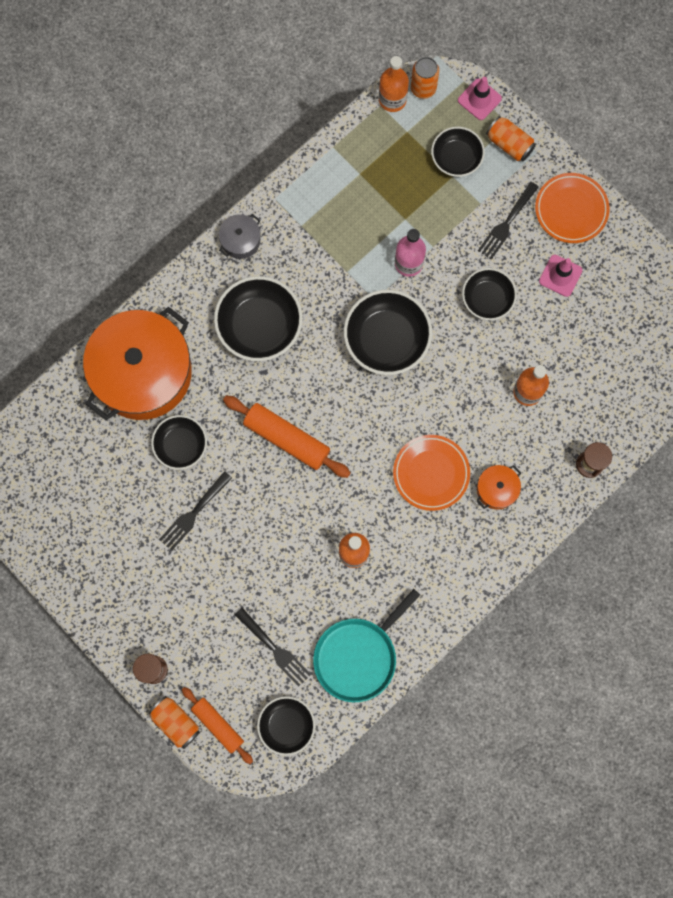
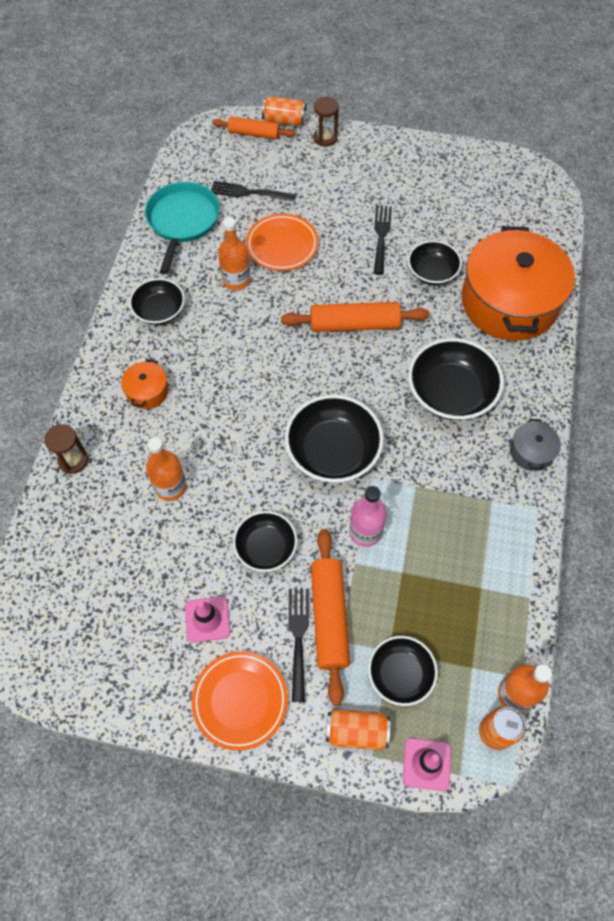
camera: 145 degrees right, 15 degrees down
black bowl [257,696,315,756] -> black bowl moved to [129,278,185,325]
orange plate [393,435,470,511] -> orange plate moved to [246,214,319,271]
none -> orange rolling pin [311,529,350,706]

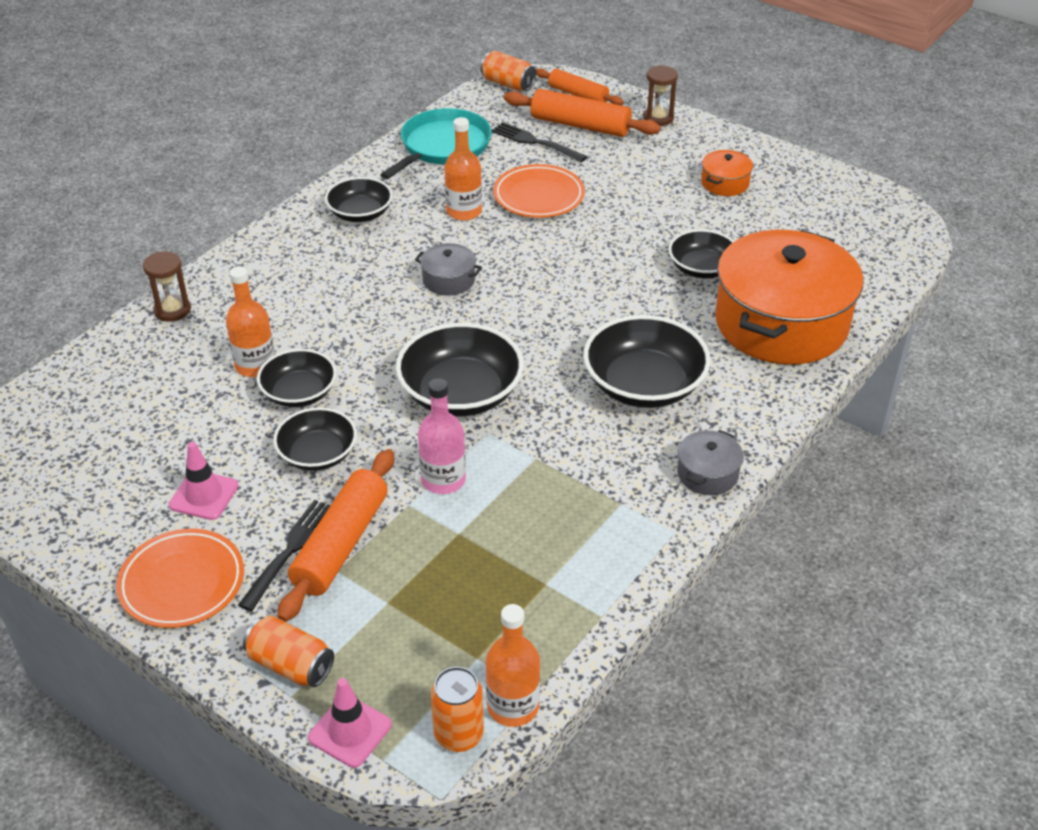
camera: 25 degrees right, 20 degrees down
orange pot [121,359,168,409] -> orange pot moved to [701,150,753,196]
orange can [262,96,307,126] -> orange can moved to [480,51,536,91]
orange rolling pin [281,302,430,332] -> orange rolling pin moved to [504,89,661,137]
black bowl [368,636,438,706] -> black bowl moved to [257,349,337,407]
black fork [374,205,392,275] -> none
none -> grey pot [415,243,482,295]

